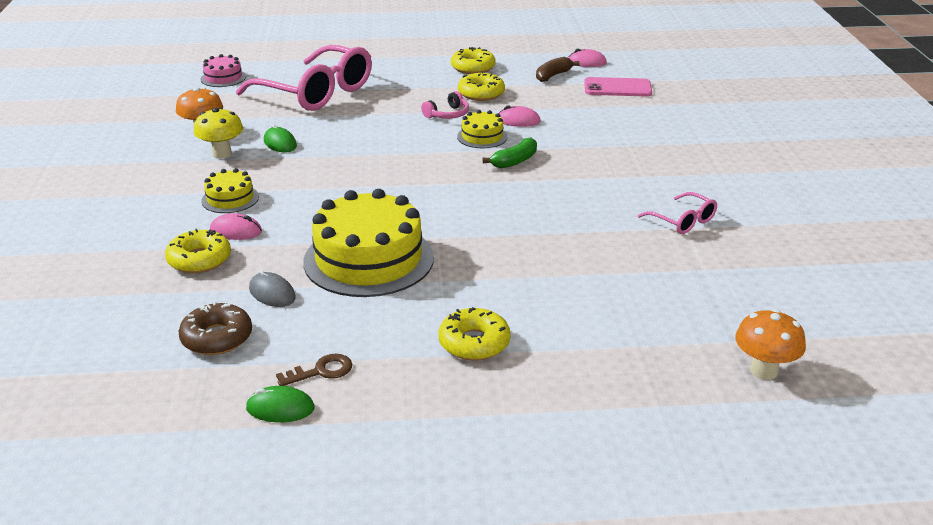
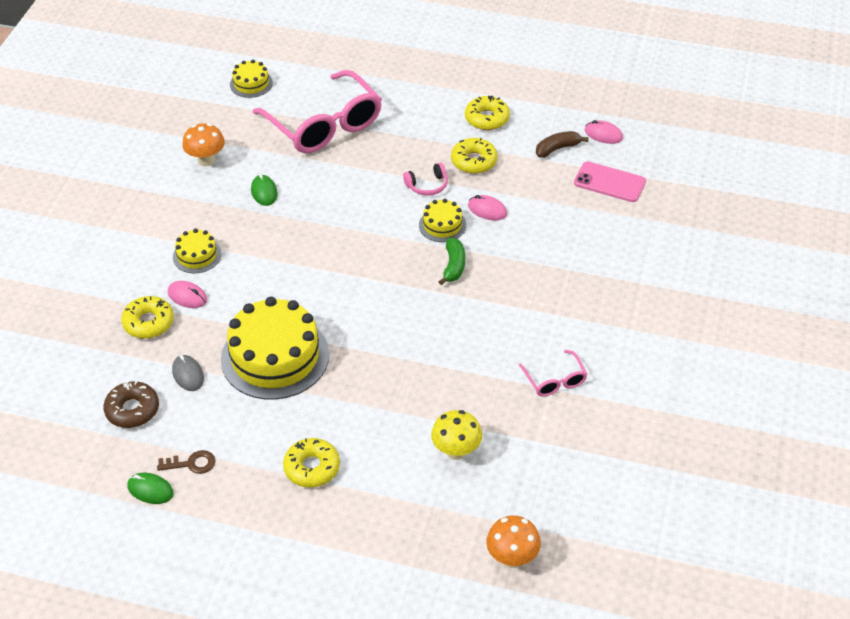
camera: 20 degrees right, 15 degrees up
yellow mushroom [194,107,243,159] -> yellow mushroom moved to [431,410,482,460]
pink cake [200,54,246,87] -> yellow cake [230,60,273,98]
green banana [482,137,537,168] -> green banana turned 60 degrees counterclockwise [439,238,465,285]

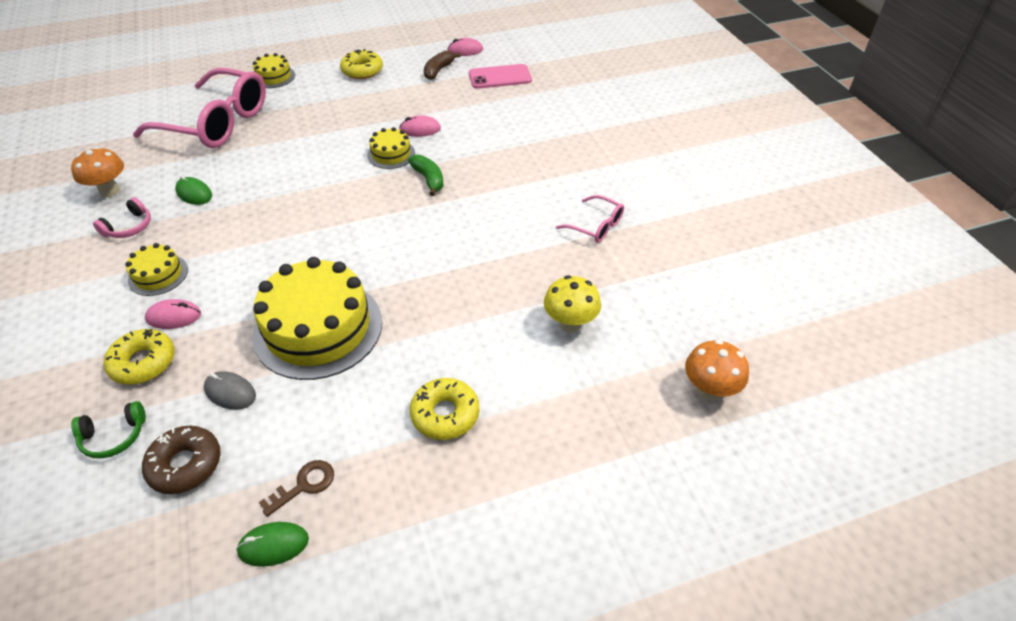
camera: 35 degrees left, 0 degrees up
yellow cake [230,60,273,98] -> yellow cake moved to [253,53,295,88]
pink headphones [403,163,448,196] -> pink headphones moved to [93,197,151,238]
yellow donut [451,138,498,174] -> none
none -> green headphones [71,401,146,459]

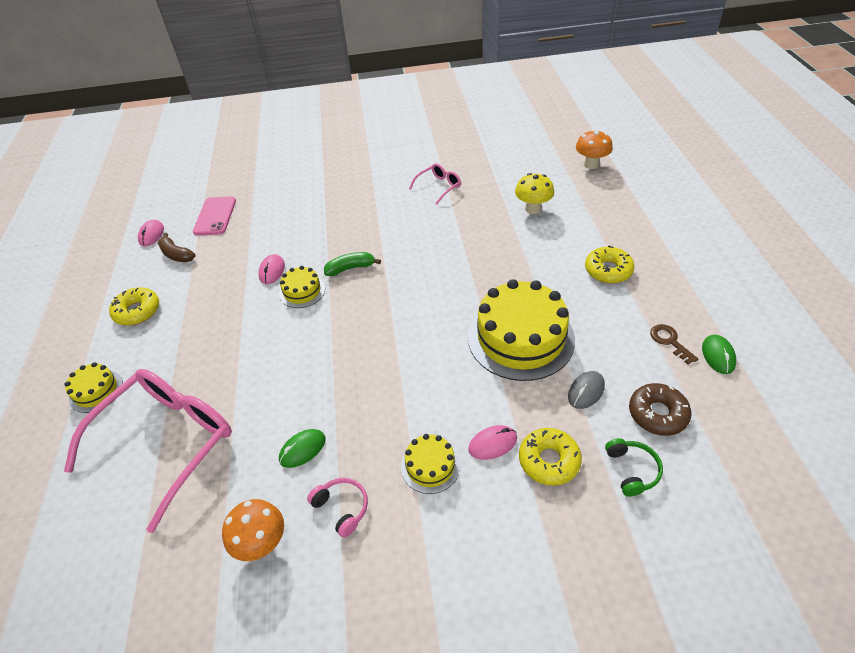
camera: 75 degrees left, 0 degrees up
pink mouse [145,299,201,329] -> pink mouse turned 60 degrees clockwise [468,425,517,460]

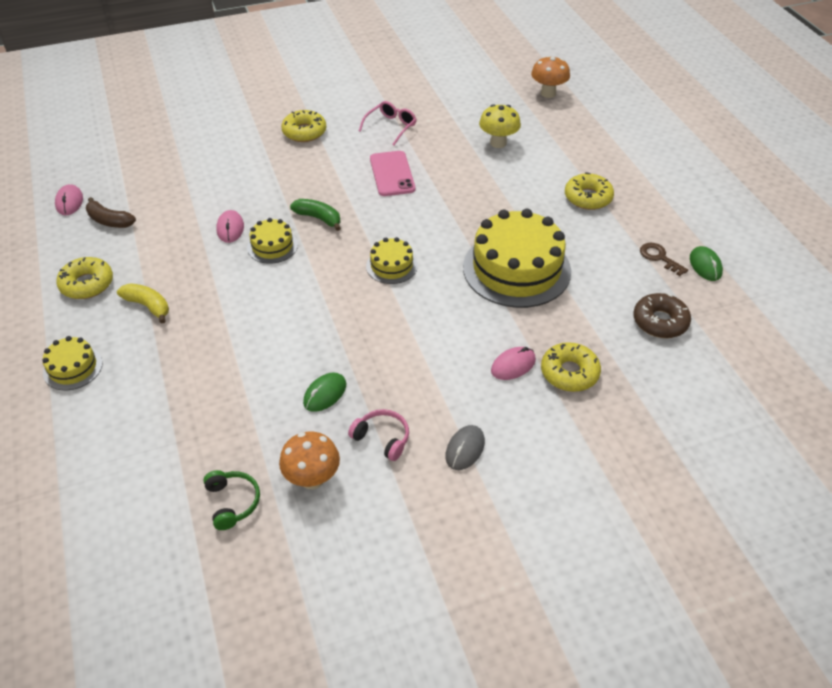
camera: 15 degrees left, 0 degrees up
pink glasses [64,369,232,533] -> none
pink phone [193,197,236,236] -> pink phone moved to [370,151,415,196]
green banana [324,252,381,276] -> green banana turned 60 degrees clockwise [290,199,341,231]
yellow cake [401,434,460,494] -> yellow cake moved to [366,237,418,284]
grey mouse [568,371,605,409] -> grey mouse moved to [445,425,485,470]
green headphones [605,438,663,497] -> green headphones moved to [203,470,260,530]
none -> yellow banana [117,283,169,324]
none -> yellow donut [281,110,326,142]

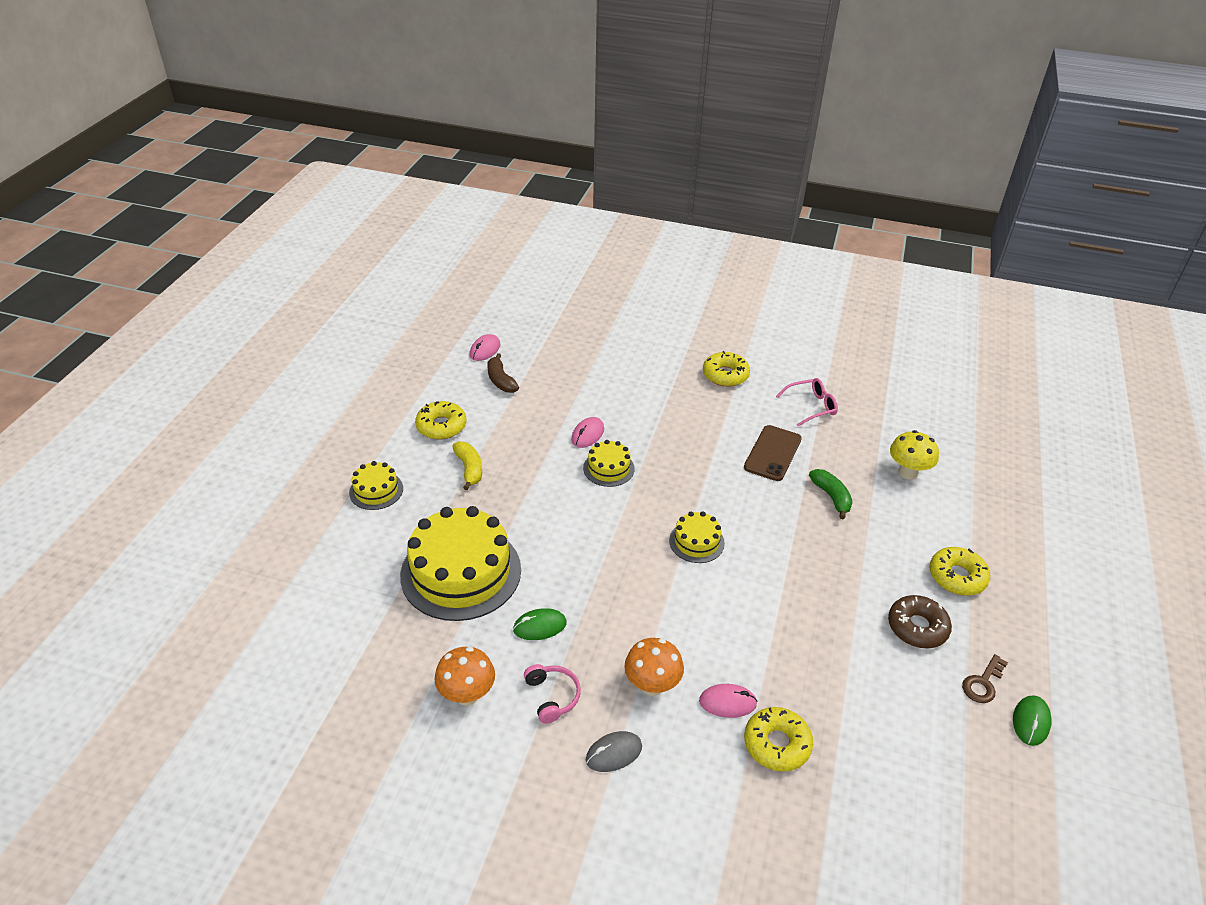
camera: 35 degrees right, 5 degrees down
green headphones [203,470,260,530] -> none
green banana [290,199,341,231] -> green banana moved to [809,469,853,519]
pink phone [370,151,415,196] -> brown phone [744,425,802,481]
yellow cake [463,209,571,308] -> yellow cake moved to [400,506,521,621]
orange mushroom [531,55,570,98] -> orange mushroom moved to [624,638,684,696]
brown donut [633,293,691,338] -> brown donut moved to [888,595,952,648]
brown key [640,243,688,276] -> brown key turned 135 degrees counterclockwise [962,654,1008,703]

